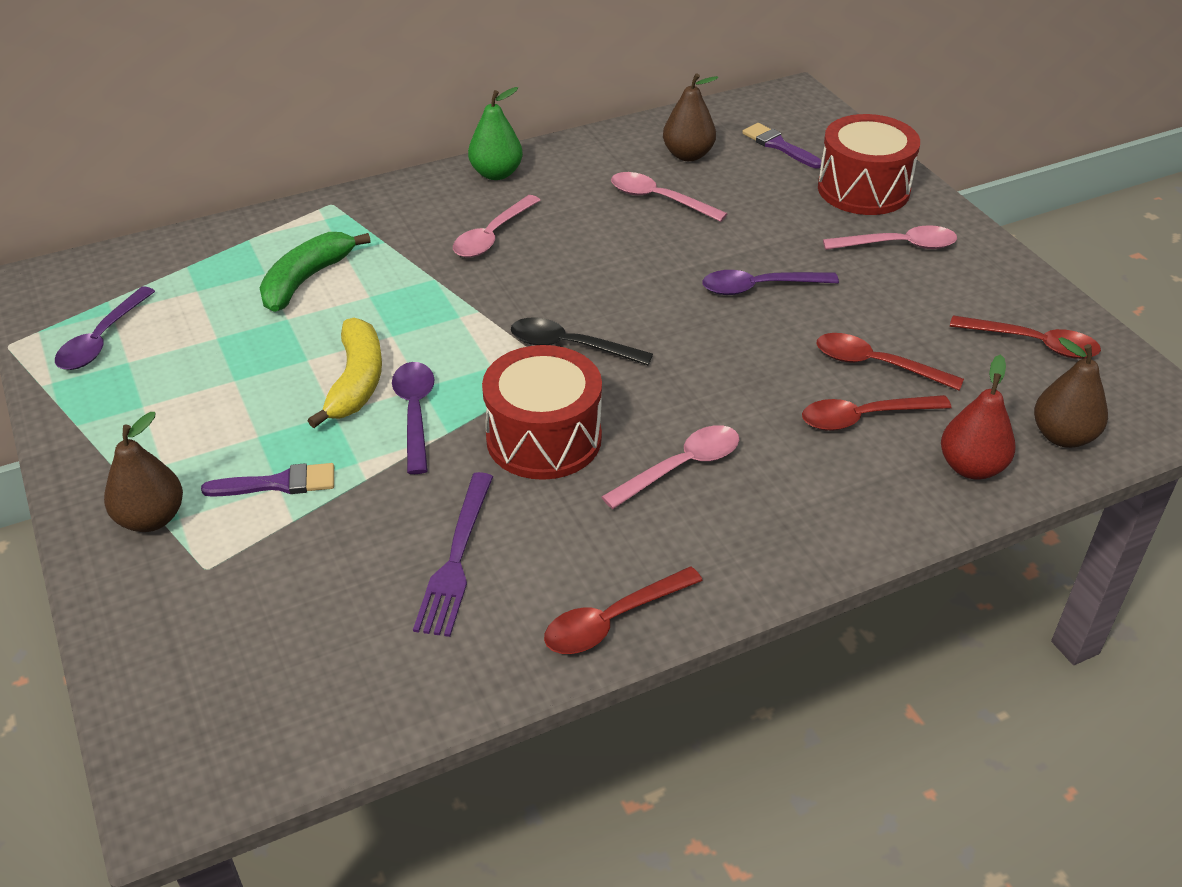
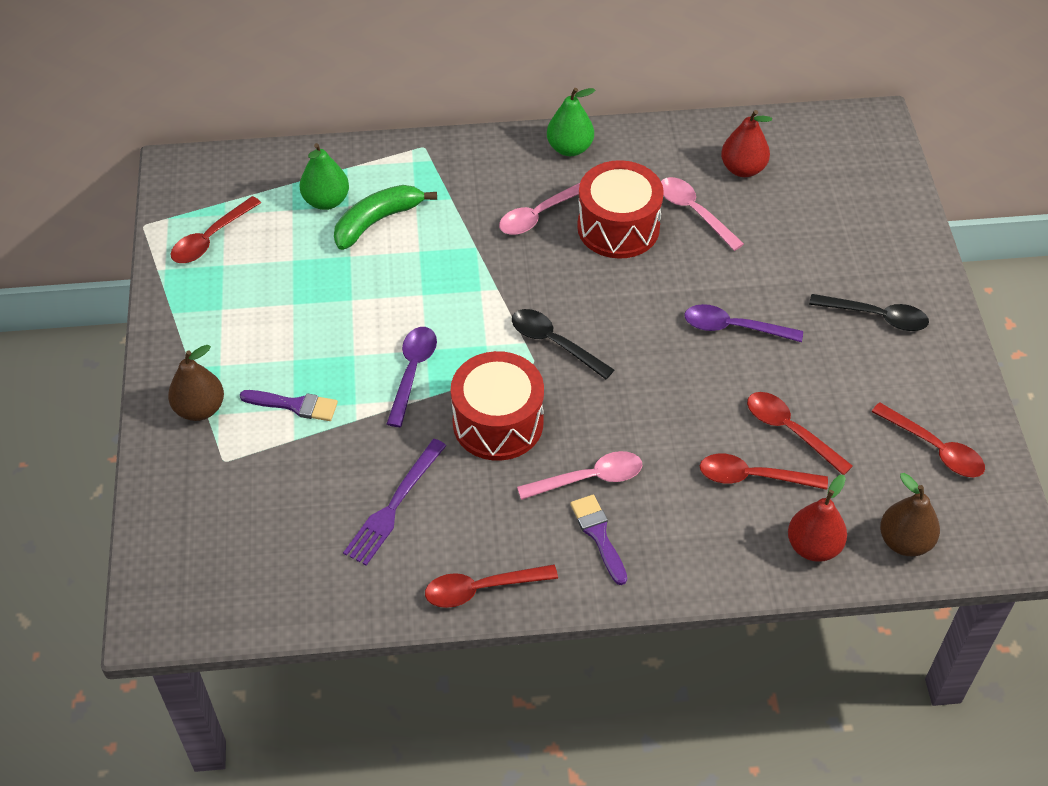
camera: 20 degrees right, 10 degrees up
purple spoon [55,286,155,370] -> red spoon [170,196,261,263]
yellow banana [307,318,382,428] -> none
brown pear [663,73,718,161] -> red pear [721,110,772,177]
purple brush [742,123,821,168] -> purple brush moved to [570,495,627,585]
red drum [818,114,920,215] -> red drum moved to [577,160,664,259]
pink spoon [823,225,957,250] -> black spoon [809,294,929,331]
none -> green pear [300,143,349,210]

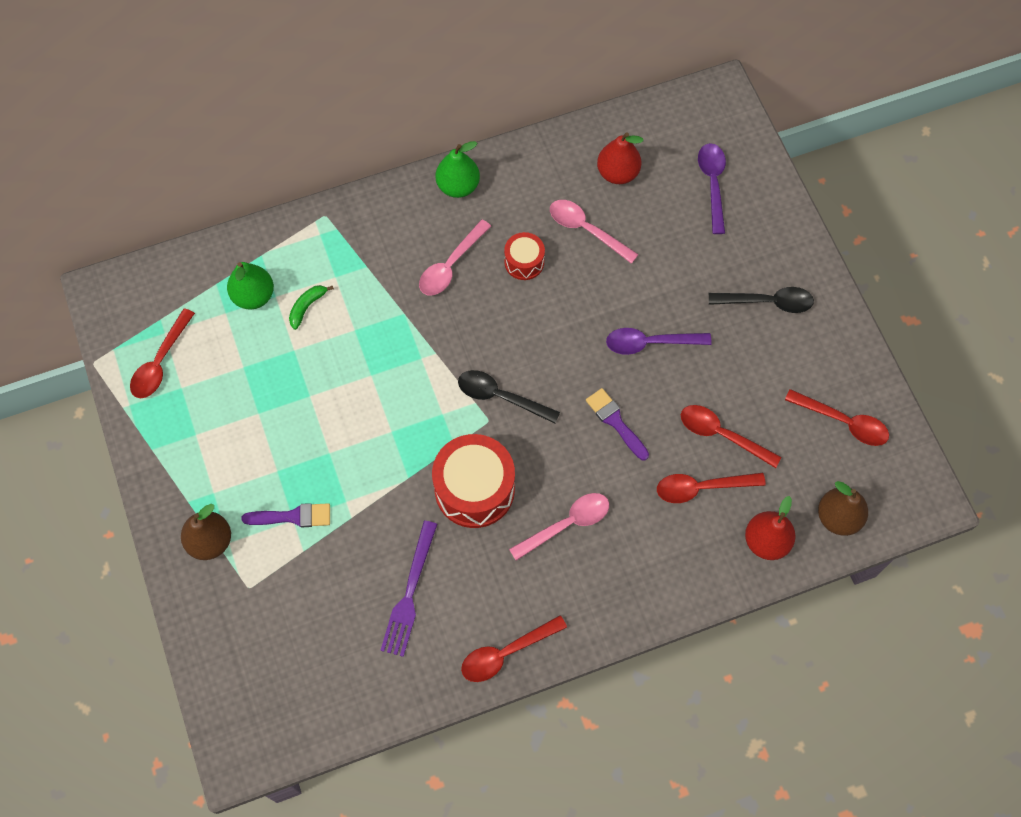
camera: 15 degrees left, 15 degrees up
green banana [334,185,437,250] -> green banana [289,285,334,330], size x0.54
purple spoon [387,327,437,427] -> purple spoon moved to [698,143,726,234]
purple brush [570,495,627,585] -> purple brush moved to [586,388,649,460]
red drum [577,160,664,259] -> red drum [504,232,545,280], size x0.53

